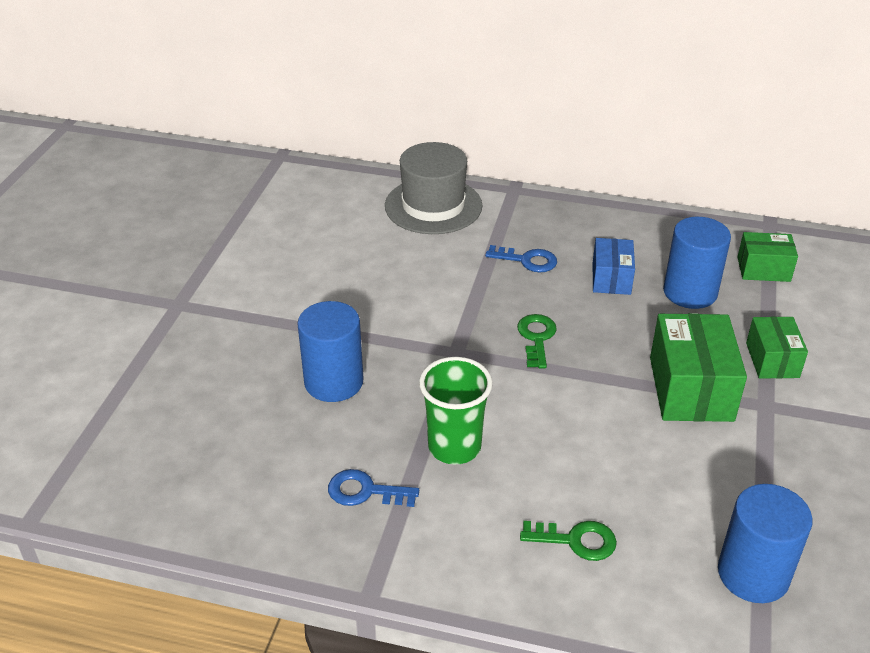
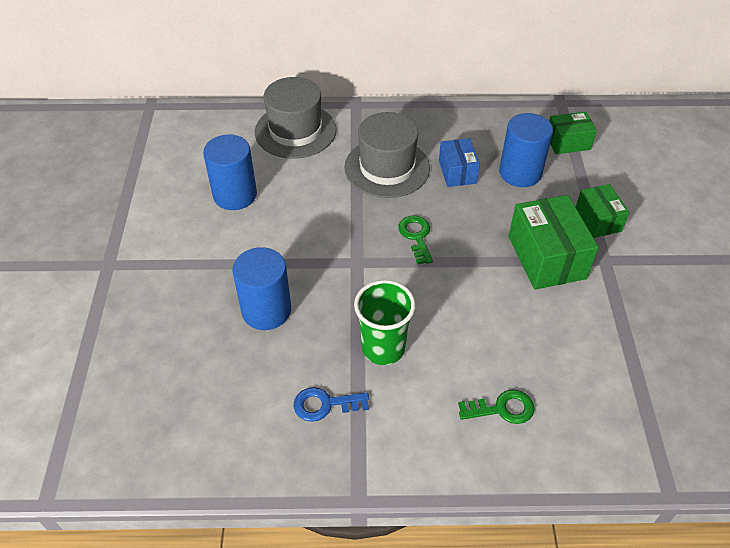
camera: 15 degrees left, 10 degrees up
blue key [485,245,557,273] -> grey hat [344,112,430,198]
blue cylinder [718,484,813,603] -> blue cylinder moved to [203,134,257,210]

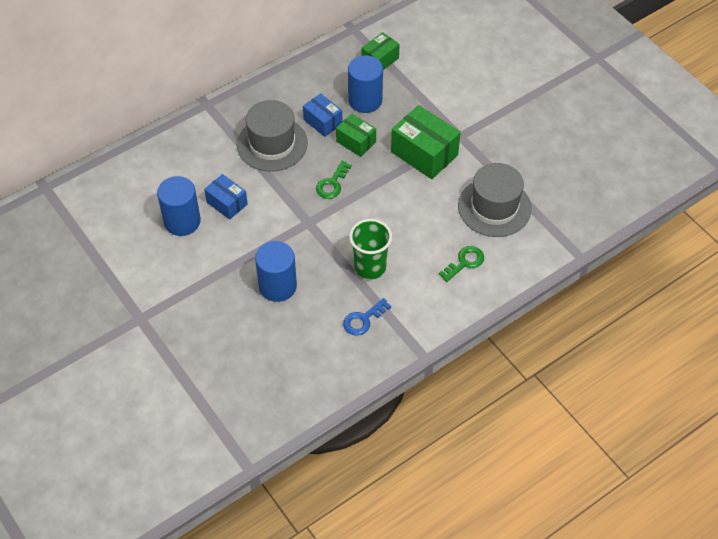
camera: 35 degrees left, 5 degrees up
grey hat [255,77,337,159] -> grey hat moved to [458,163,532,237]
green key [398,215,433,264] -> green key turned 105 degrees counterclockwise [316,161,352,199]
green box [576,184,630,238] -> green box moved to [336,113,376,157]
none -> blue box [204,174,248,220]

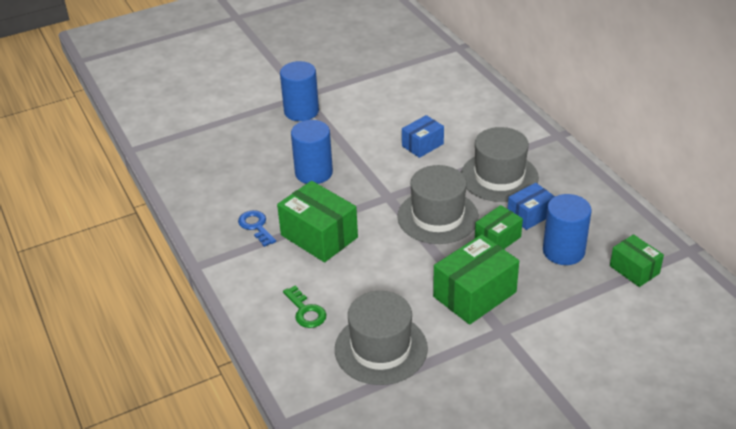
camera: 100 degrees right, 15 degrees down
blue cylinder [157,176,201,236] -> blue cylinder moved to [280,61,319,121]
green key [316,161,352,199] -> grey hat [397,165,479,244]
green cup [349,219,392,279] -> green box [277,181,358,262]

